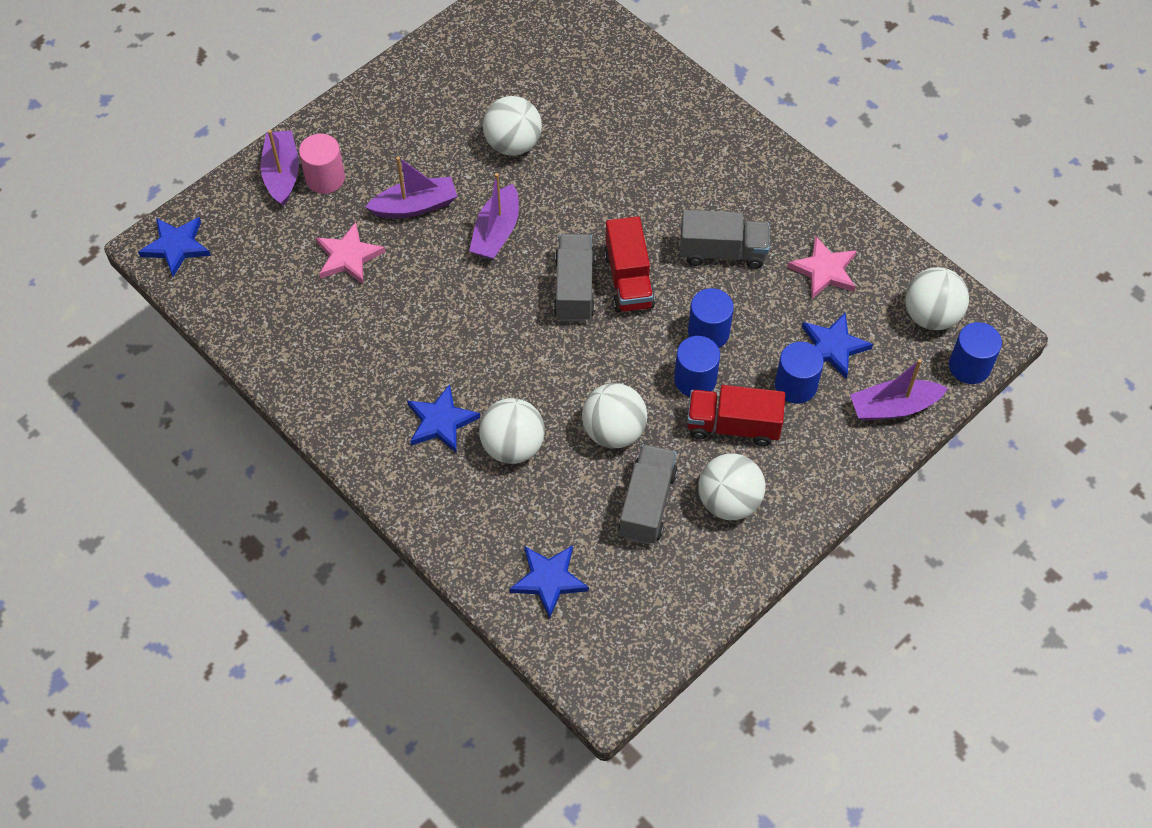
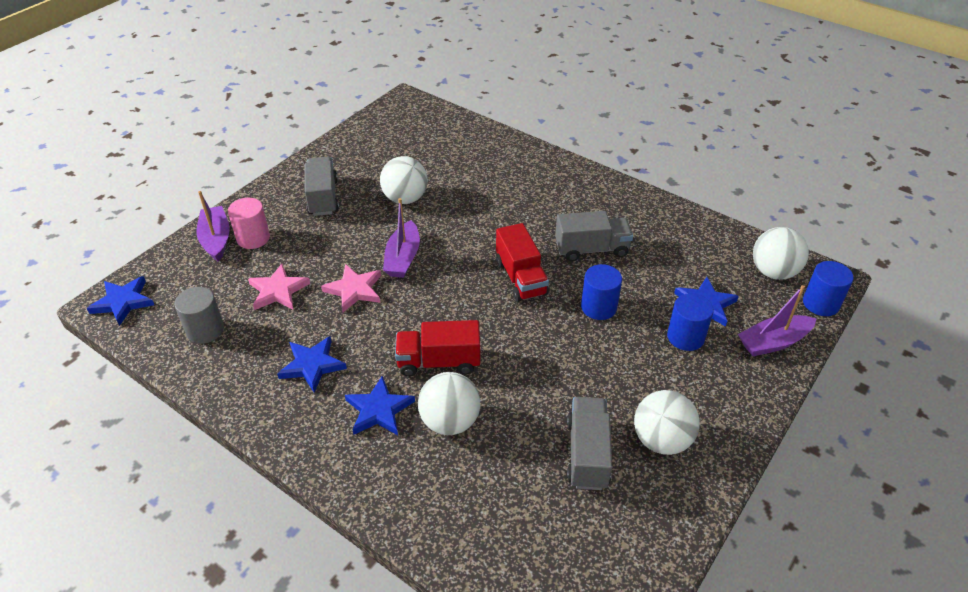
camera: 10 degrees left, 15 degrees down
purple boat [365,157,457,218] -> none
blue star [509,545,589,619] -> blue star moved to [277,336,347,393]
grey truck [553,234,596,322] -> grey truck moved to [305,157,339,216]
white ball [582,383,647,449] -> none
blue cylinder [674,336,720,397] -> none
red truck [687,385,785,446] -> red truck moved to [395,320,480,377]
pink star [787,236,857,299] -> pink star moved to [321,264,381,312]
none -> grey cylinder [174,287,224,344]

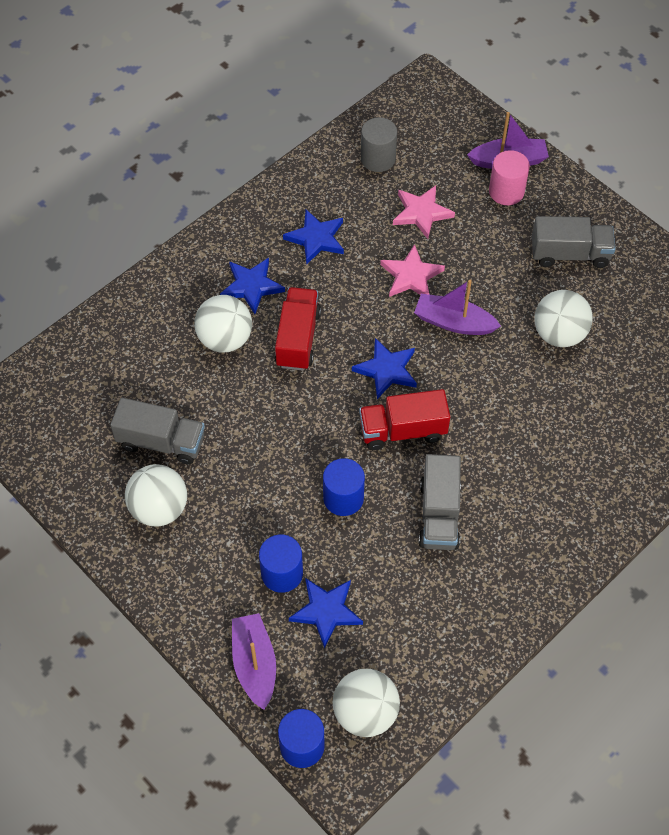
camera: 100 degrees right, 15 degrees up
blue star [87,276,154,326] -> blue star moved to [352,338,417,399]

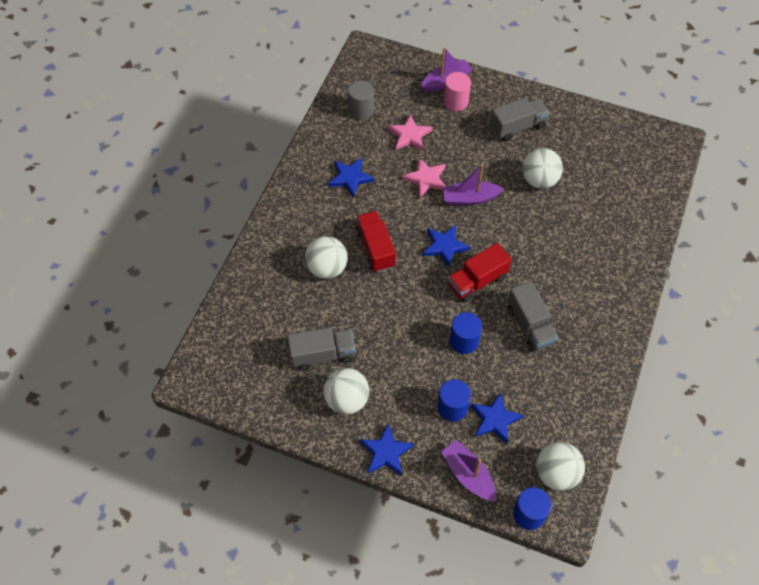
camera: 25 degrees left, 0 degrees up
blue star [220,258,285,314] -> blue star moved to [360,424,414,476]

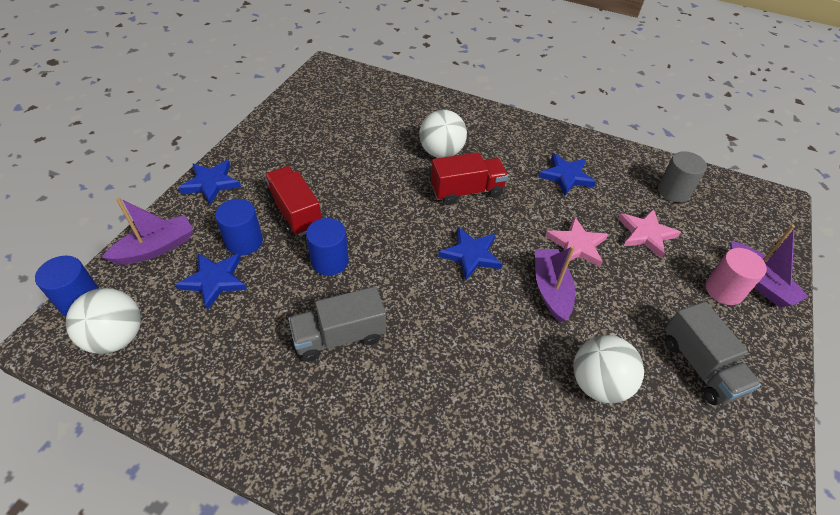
camera: 90 degrees right, 10 degrees down
grey truck [288,327,356,370] -> none
white ball [323,368,369,414] -> none
red truck [448,243,512,302] -> red truck moved to [264,166,322,236]

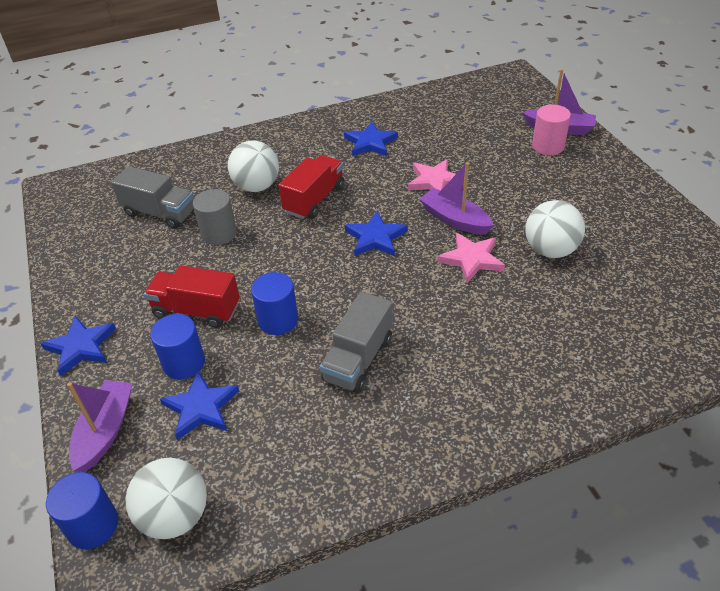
camera: 40 degrees left, 5 degrees down
pink star [618,209,681,258] -> pink star moved to [438,233,505,283]
grey cylinder [658,151,707,202] -> grey cylinder moved to [193,189,237,245]
grey truck [665,301,761,405] -> grey truck moved to [111,166,194,229]

